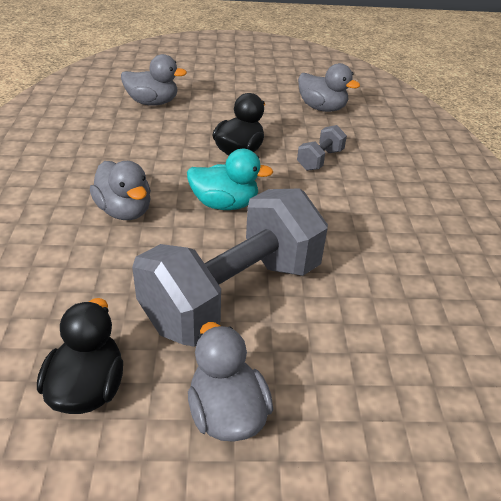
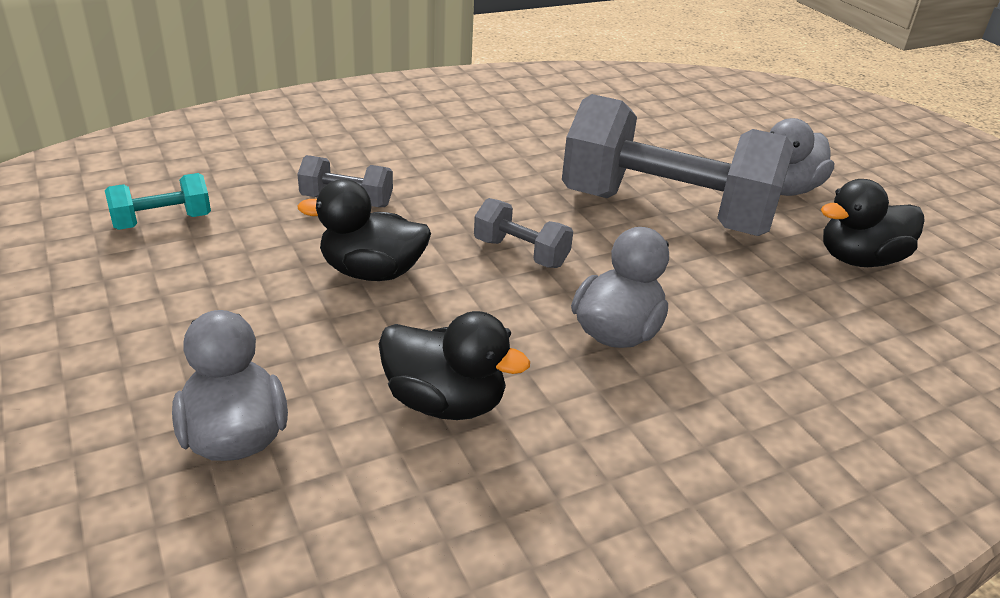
camera: 115 degrees left, 5 degrees down
turquoise duck [187,149,273,210] -> grey dumbbell [474,198,573,268]
grey duck [298,63,360,112] -> turquoise dumbbell [105,173,211,230]
none -> black duck [378,311,530,420]

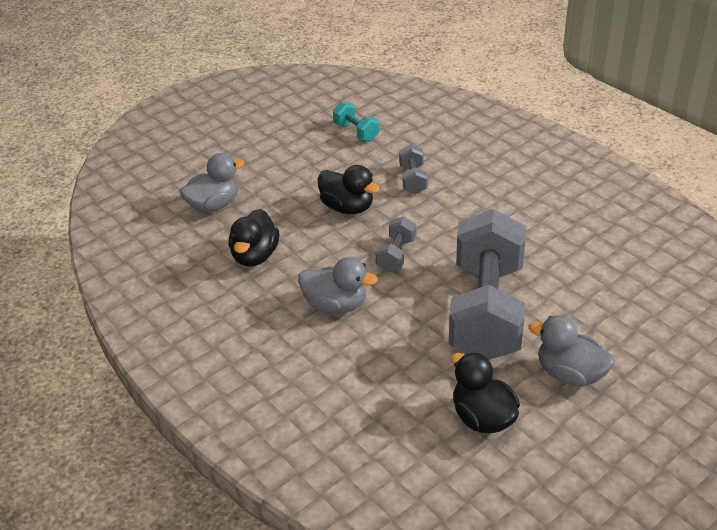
camera: 80 degrees right, 5 degrees up
black duck [297,179,431,281] -> black duck turned 135 degrees clockwise [318,165,380,214]

